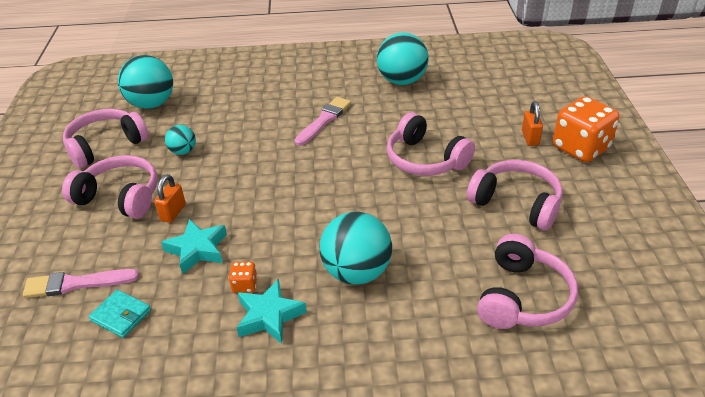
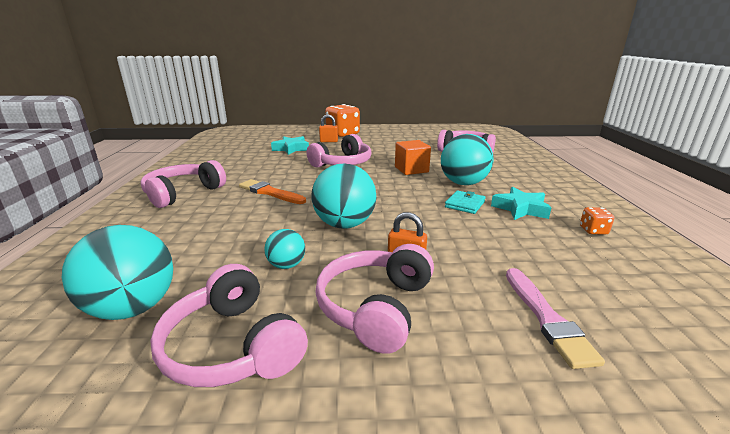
camera: 90 degrees left, 15 degrees down
turquoise wallet [89,290,151,338] -> turquoise wallet moved to [445,191,486,214]
turquoise star [161,219,227,274] -> turquoise star moved to [271,136,309,155]
orange dice [228,261,257,293] -> orange dice moved to [580,207,614,235]
pink brush [295,97,351,146] -> orange brush [239,179,306,204]
turquoise ball [377,32,429,85] -> turquoise ball moved to [312,164,377,229]
pink headphones [467,160,563,230] -> pink headphones moved to [141,160,226,208]
none -> orange cube [395,140,431,175]

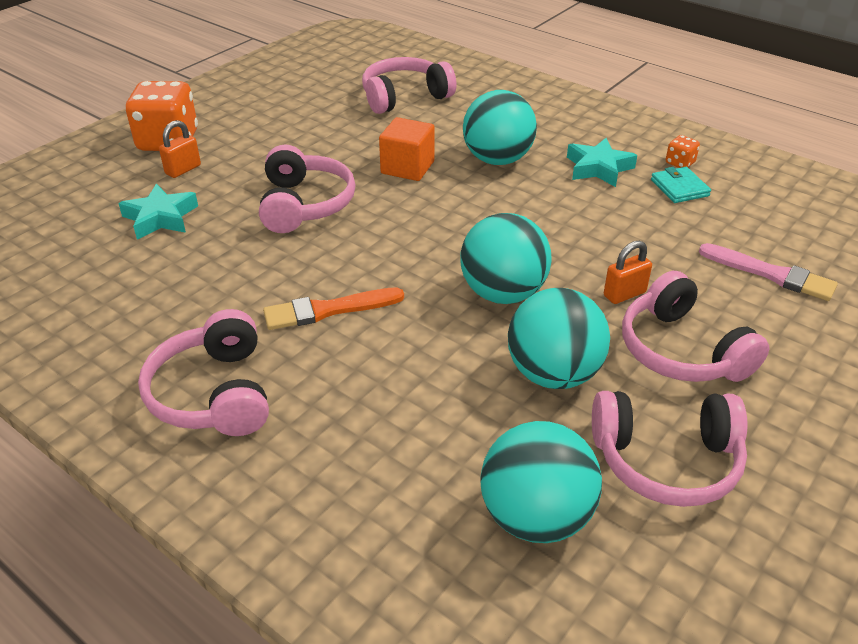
camera: 50 degrees left, 15 degrees up
turquoise ball [264,229,305,269] -> turquoise ball [508,288,610,389], size x1.92
turquoise wallet [445,191,486,214] -> turquoise wallet moved to [651,167,711,203]

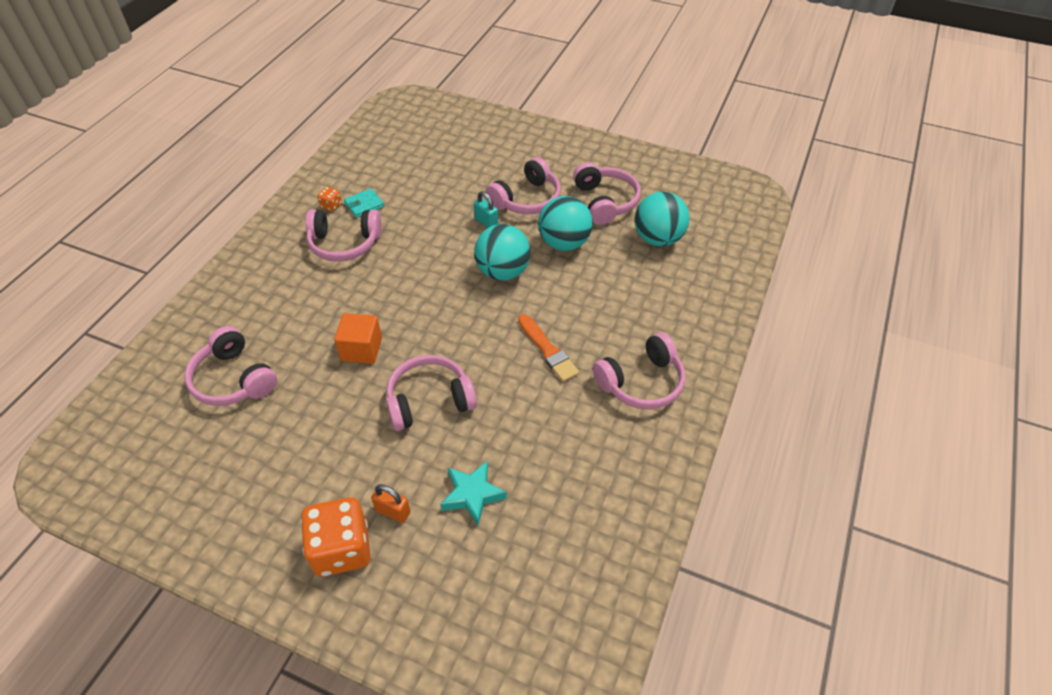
camera: 105 degrees left, 10 degrees up
turquoise ball [463,90,537,165] -> none
turquoise star [567,138,637,187] -> pink headphones [306,210,381,262]
orange padlock [604,241,652,304] -> turquoise padlock [474,191,498,228]
pink brush [699,243,838,301] -> none

